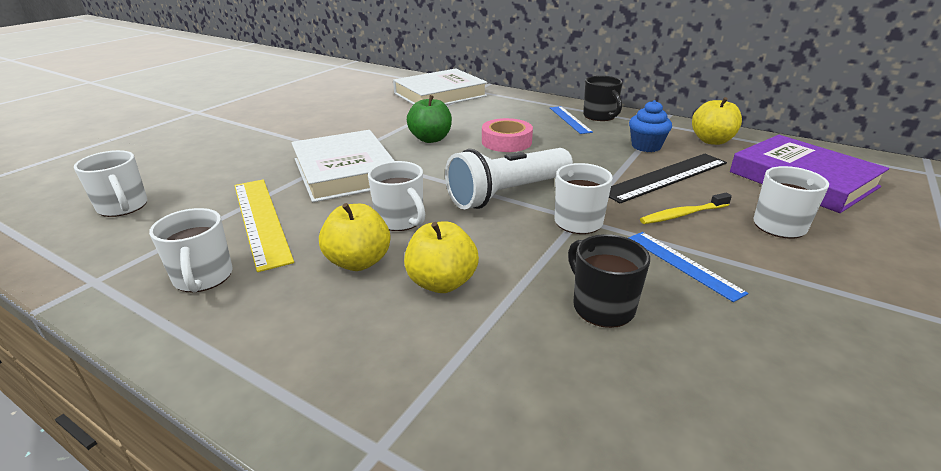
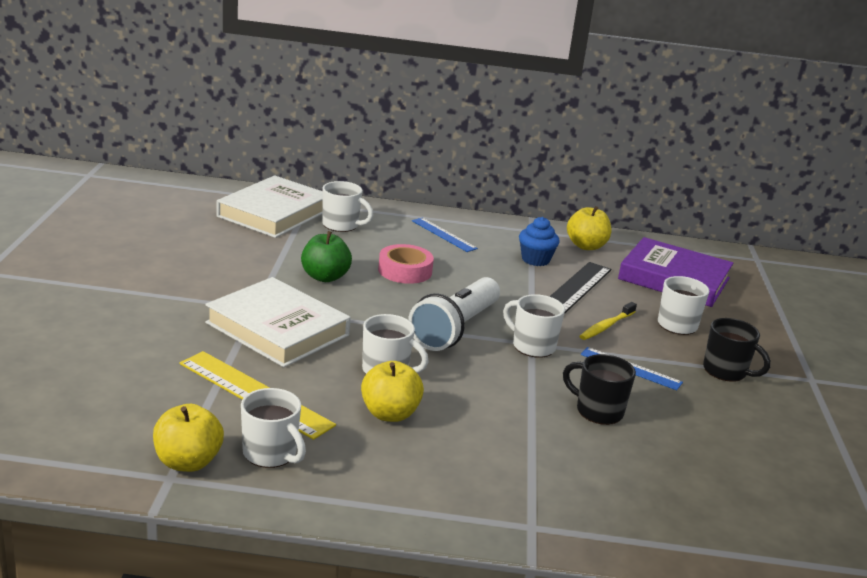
camera: 30 degrees left, 5 degrees down
white mug [74,150,148,217] -> white mug moved to [322,181,373,232]
yellow apple [404,221,479,293] -> yellow apple moved to [153,404,224,472]
black mug [583,76,623,121] -> black mug moved to [703,318,771,382]

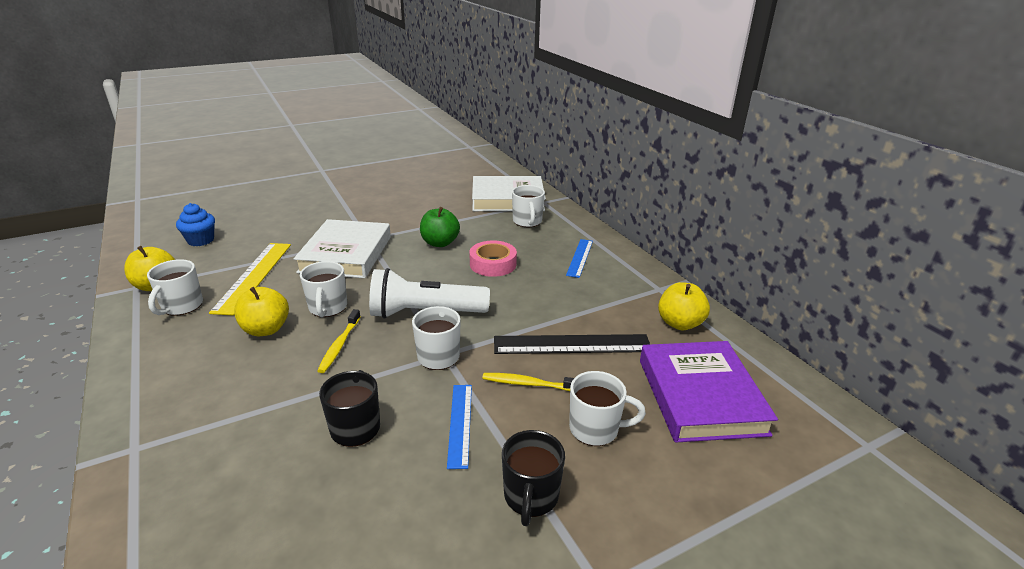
camera: 60 degrees right, 5 degrees up
blue cupcake [519,217,560,266] -> blue cupcake moved to [176,203,215,246]
none -> yellow toothbrush [317,309,361,373]

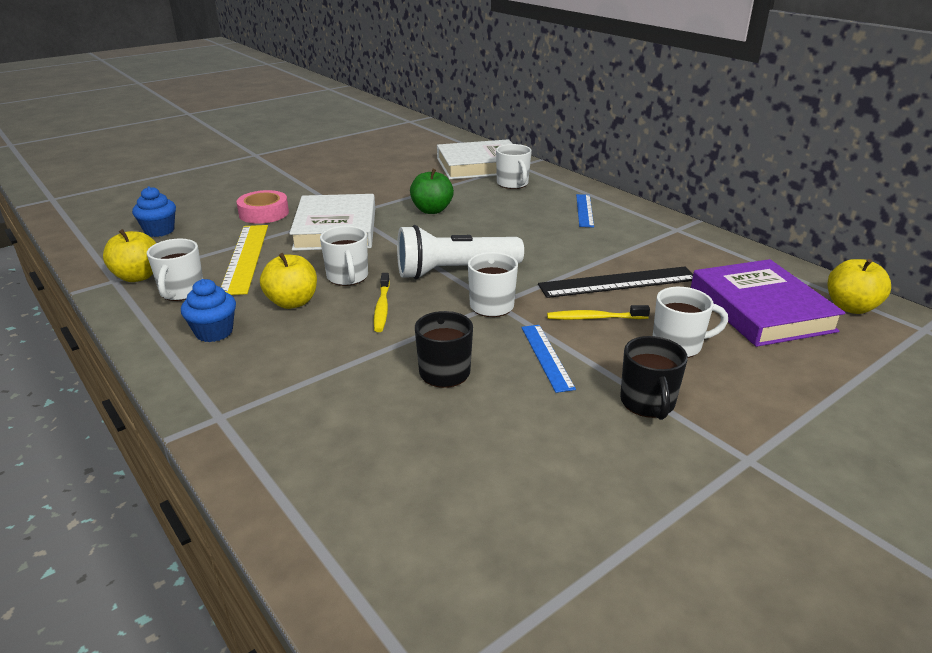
camera: 10 degrees left, 0 degrees up
pink tape [470,241,517,277] -> pink tape moved to [237,190,289,224]
yellow apple [658,282,710,330] -> yellow apple moved to [828,259,891,314]
none -> blue cupcake [181,279,236,342]

